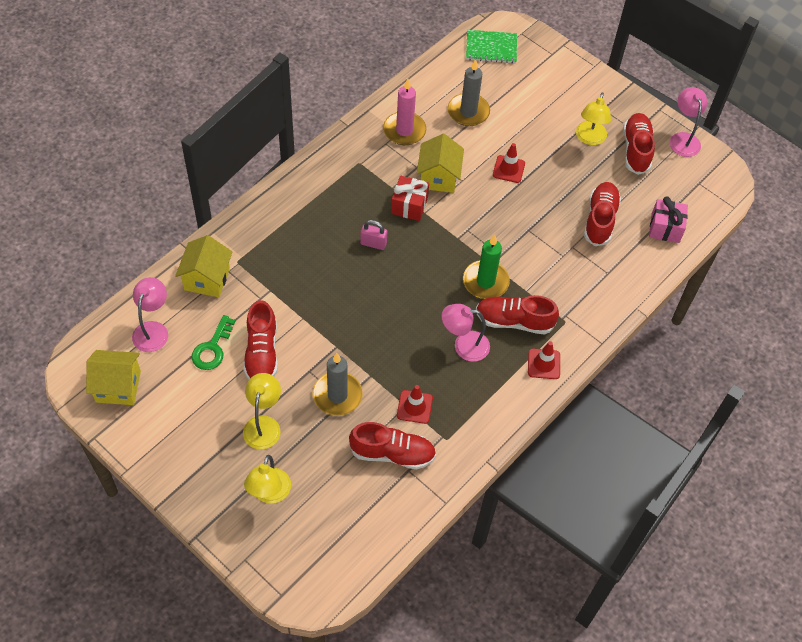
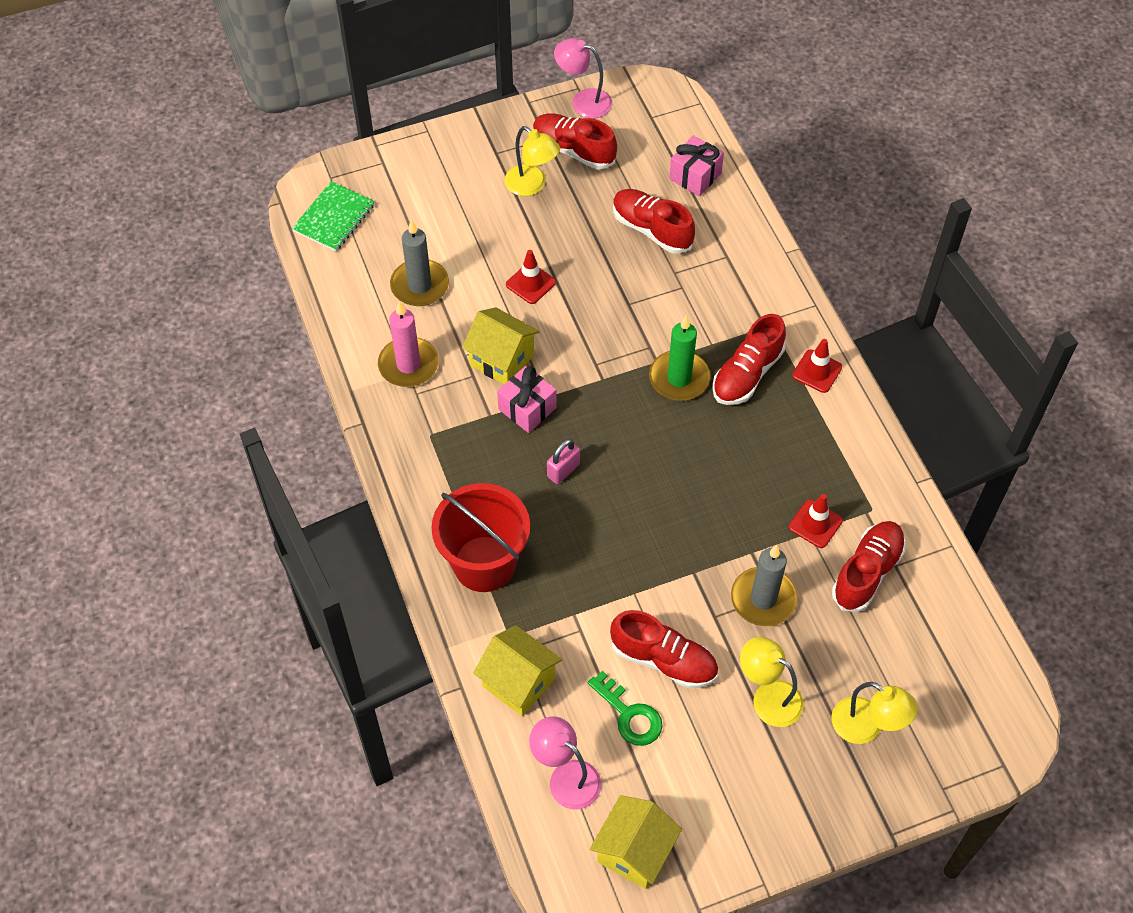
camera: 60 degrees left, 0 degrees up
red gift [391,176,429,221] -> pink gift [497,366,557,433]
pink lamp [442,304,490,362] -> none
none -> red bucket [431,483,530,592]

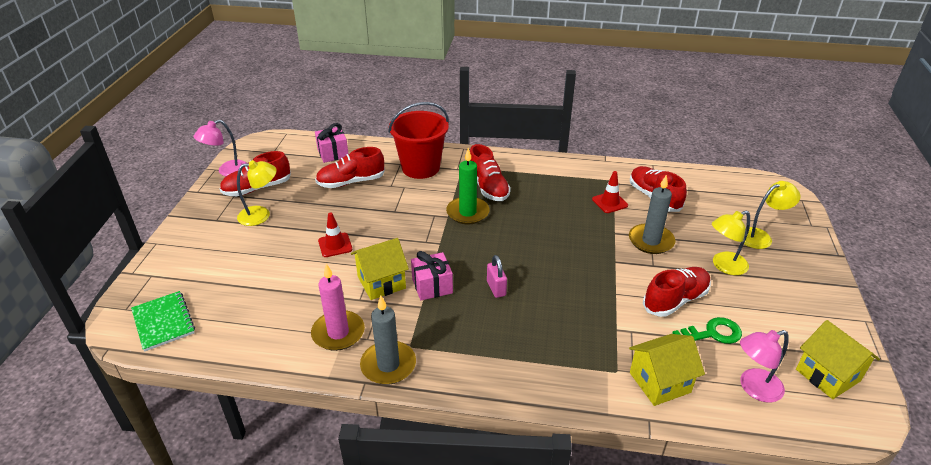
camera: 60 degrees left, 20 degrees down
grey candle [390,219,449,306] -> grey candle moved to [360,295,416,385]
red bucket [431,483,530,592] -> red bucket moved to [388,102,449,179]
red traffic cone [792,339,842,393] -> none

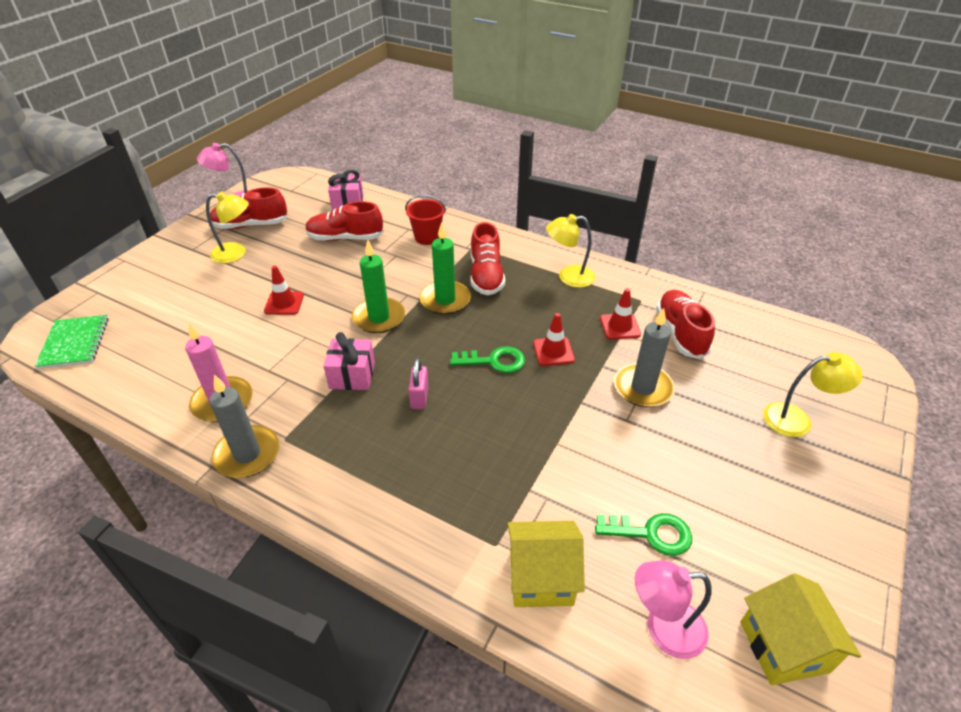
camera: 20 degrees right, 5 degrees up
yellow house [351,238,409,300] -> none
red bucket [388,102,449,179] -> red bucket [405,195,446,245], size x0.58
red shoe [643,267,711,317] -> none
yellow lamp [712,211,750,275] -> yellow lamp moved to [546,214,595,288]
none -> green candle [352,240,405,333]
none -> green key [450,346,525,373]
none -> red traffic cone [533,313,575,366]

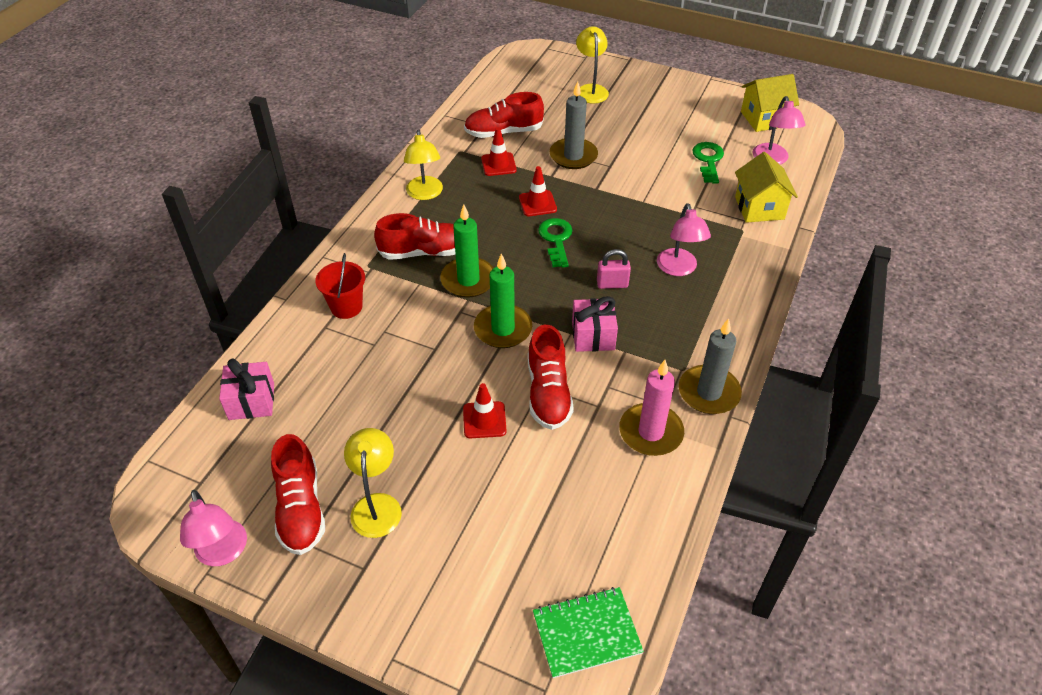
camera: 95 degrees left, 5 degrees up
red shoe [305,201,384,241] -> red shoe moved to [528,324,574,430]
none -> pink lamp [657,203,711,276]

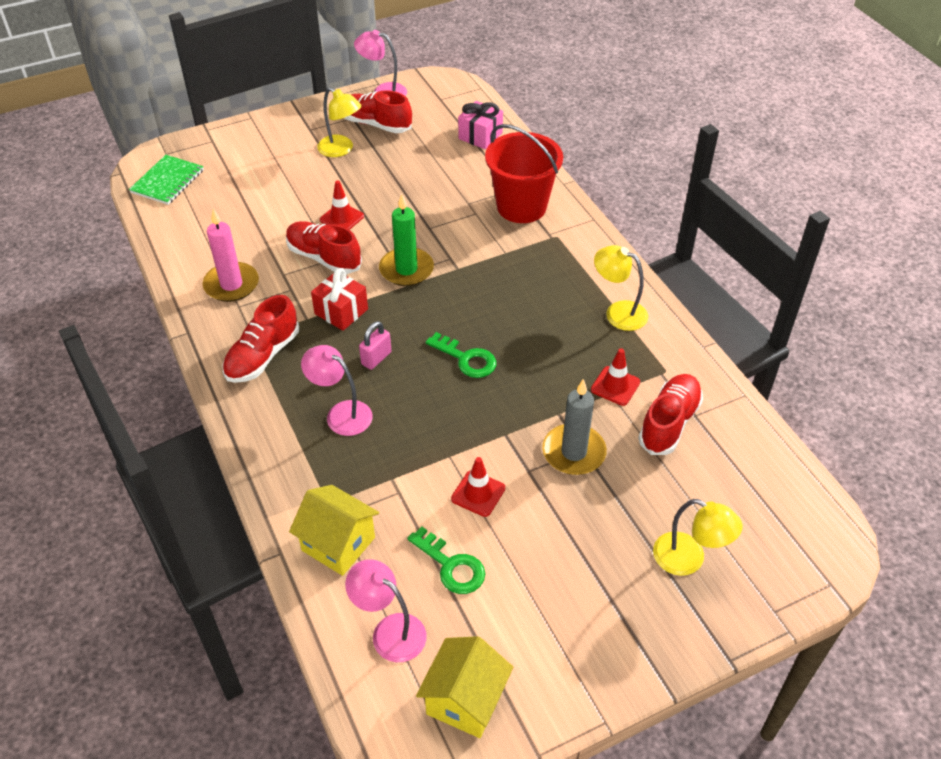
camera: 130 degrees right, 0 degrees up
red bucket [315,253,365,319] -> red bucket [485,124,563,223], size x1.74
red shoe [374,213,455,260] -> red shoe moved to [223,295,299,383]
green candle [440,204,494,298] -> none
red traffic cone [519,166,557,216] -> red traffic cone moved to [451,457,505,517]
pink gift [572,296,618,352] -> red gift [311,268,368,331]
grey candle [679,318,742,414] -> none

